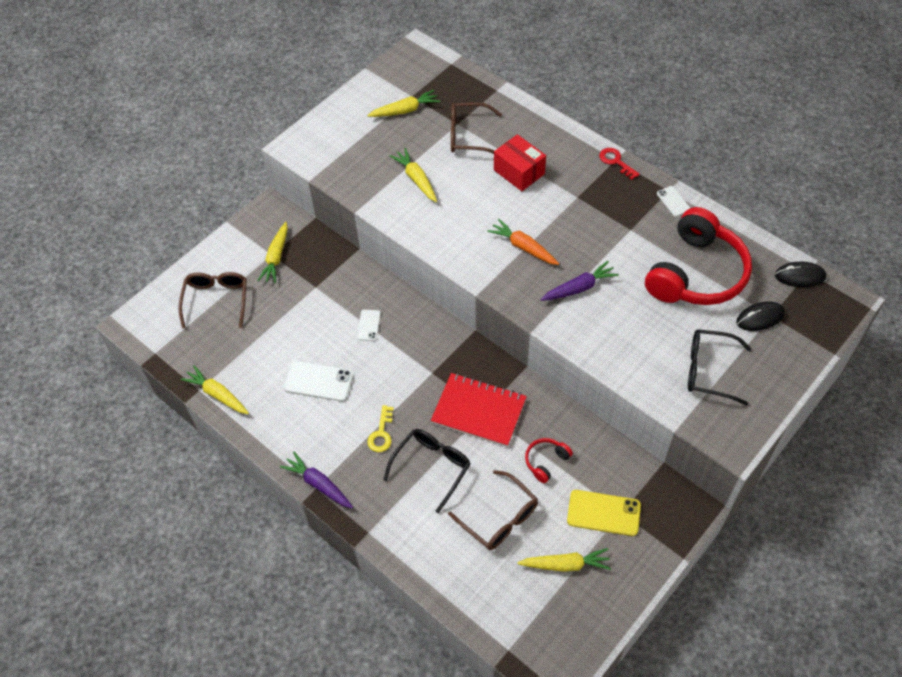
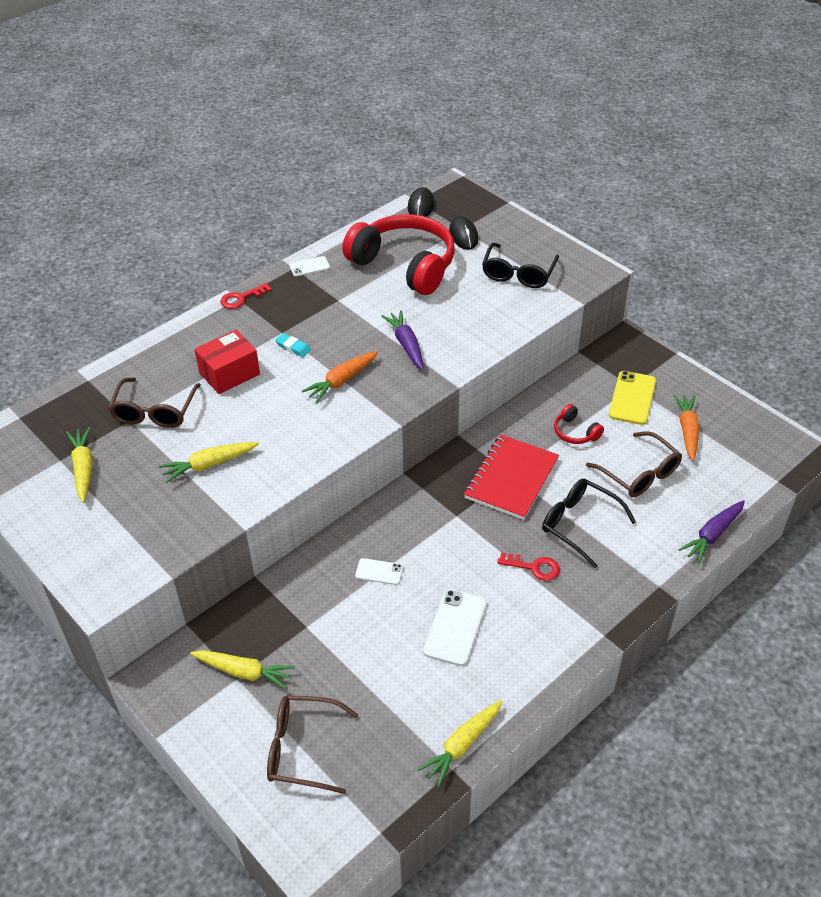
camera: 85 degrees left, 10 degrees down
purple carrot [280,451,353,508] -> purple carrot moved to [678,500,745,563]
yellow key [367,405,394,452] -> red key [498,552,560,581]
brown glasses [448,470,538,550] -> brown glasses turned 90 degrees clockwise [586,431,682,497]
yellow carrot [517,548,611,572] -> orange carrot [673,394,699,461]
none -> turquoise eraser [275,333,311,357]

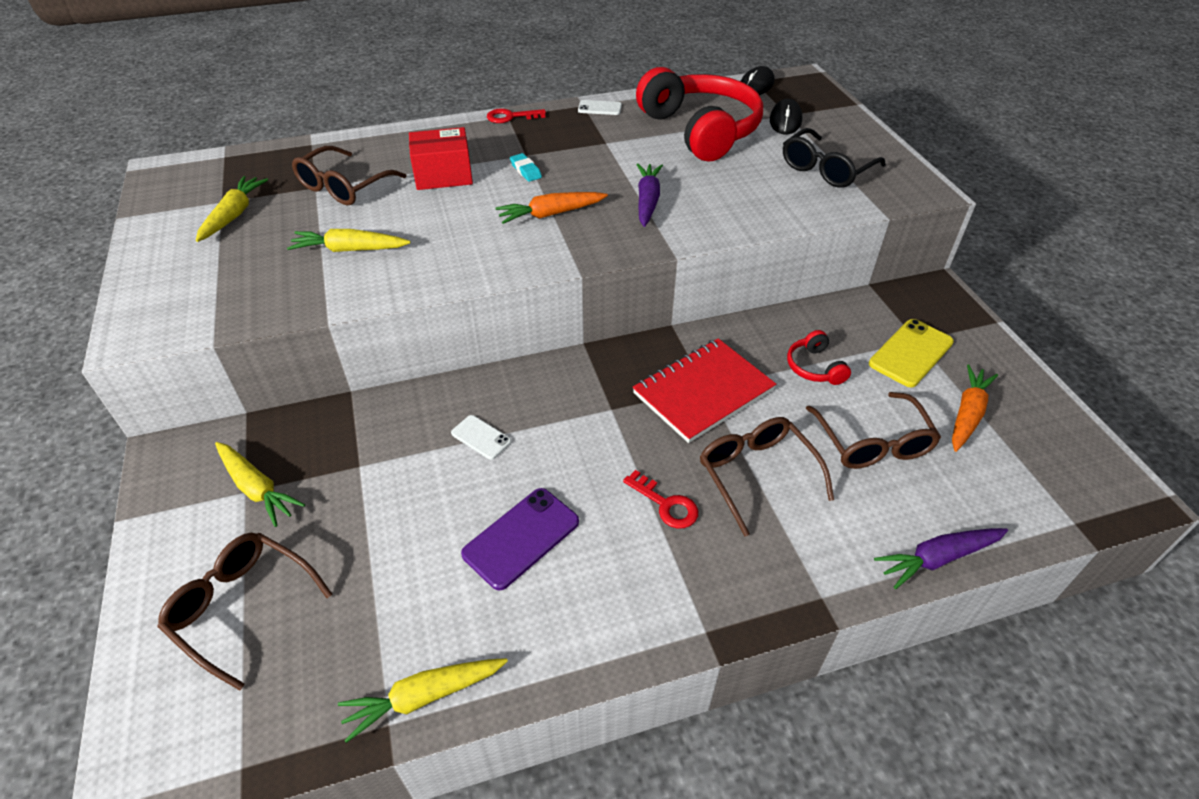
camera: 25 degrees right, 0 degrees up
white phone [423,589,487,666] -> purple phone [461,488,579,591]
black glasses [542,479,636,568] -> brown glasses [700,417,834,536]

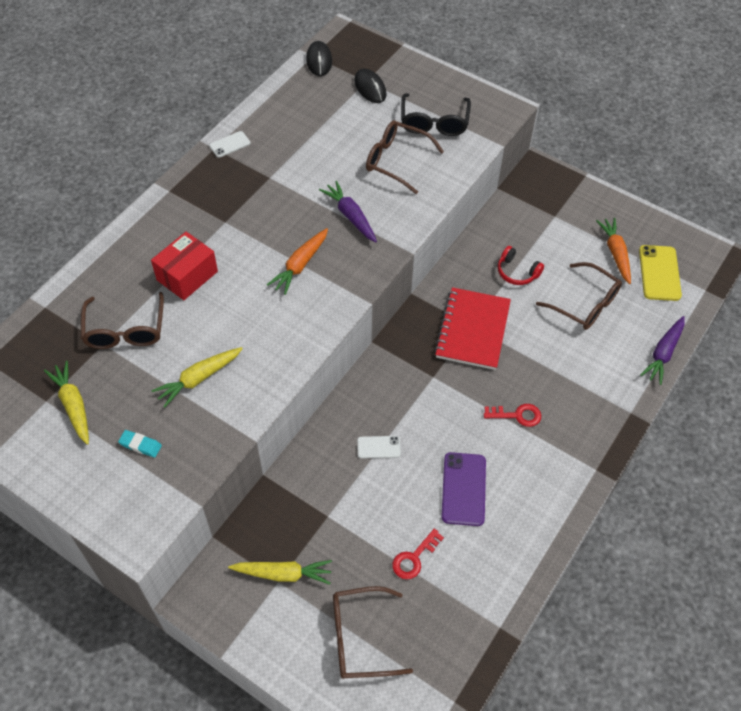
camera: 40 degrees left, 10 degrees up
yellow carrot [338,658,508,743] -> none
red key [487,108,546,123] -> red key moved to [392,529,444,579]
turquoise eraser [510,153,542,182] -> turquoise eraser moved to [118,430,162,458]
red headphones [636,67,763,162] -> none
brown glasses [700,417,834,536] -> brown glasses moved to [366,121,444,194]
yellow phone [869,319,954,388] -> yellow phone moved to [639,245,682,301]

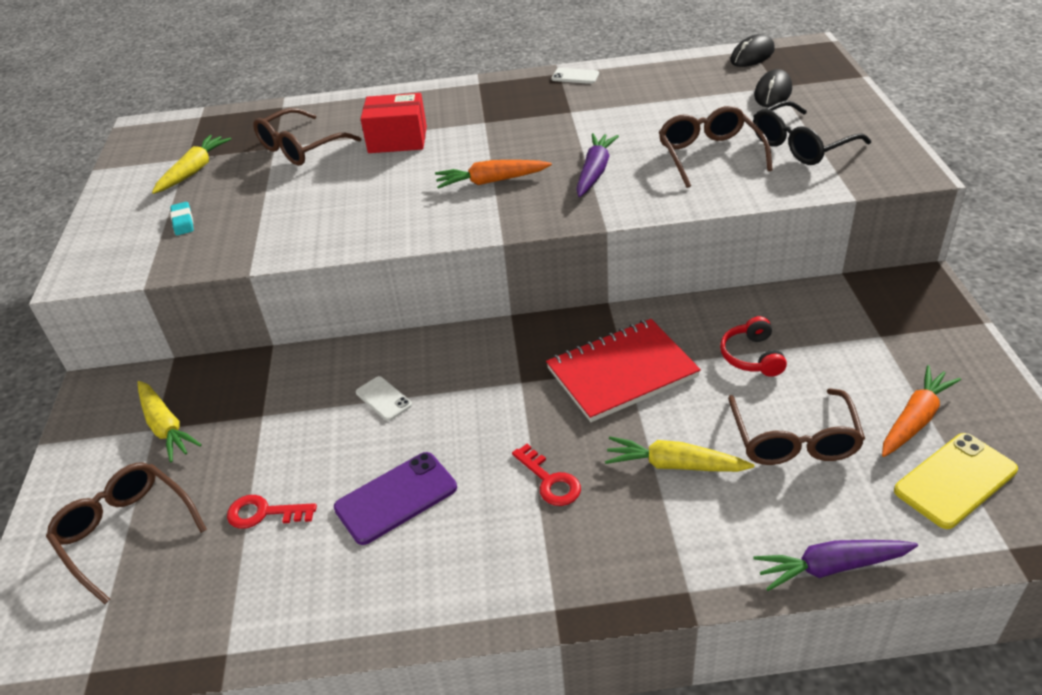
camera: 55 degrees right, 15 degrees down
yellow carrot [151,347,243,408] -> yellow carrot moved to [605,437,754,472]

